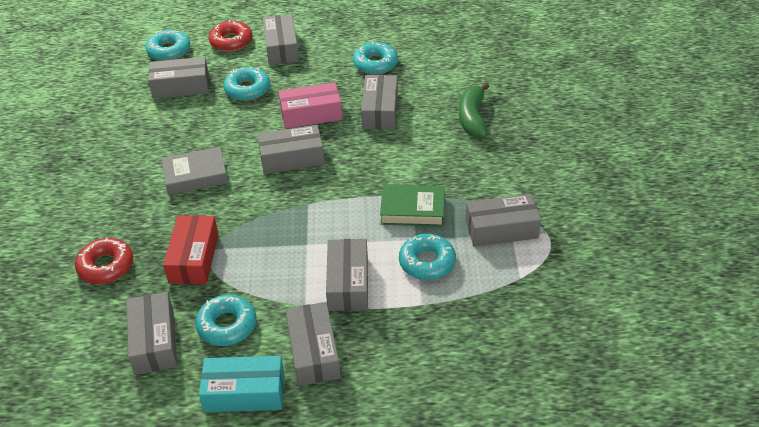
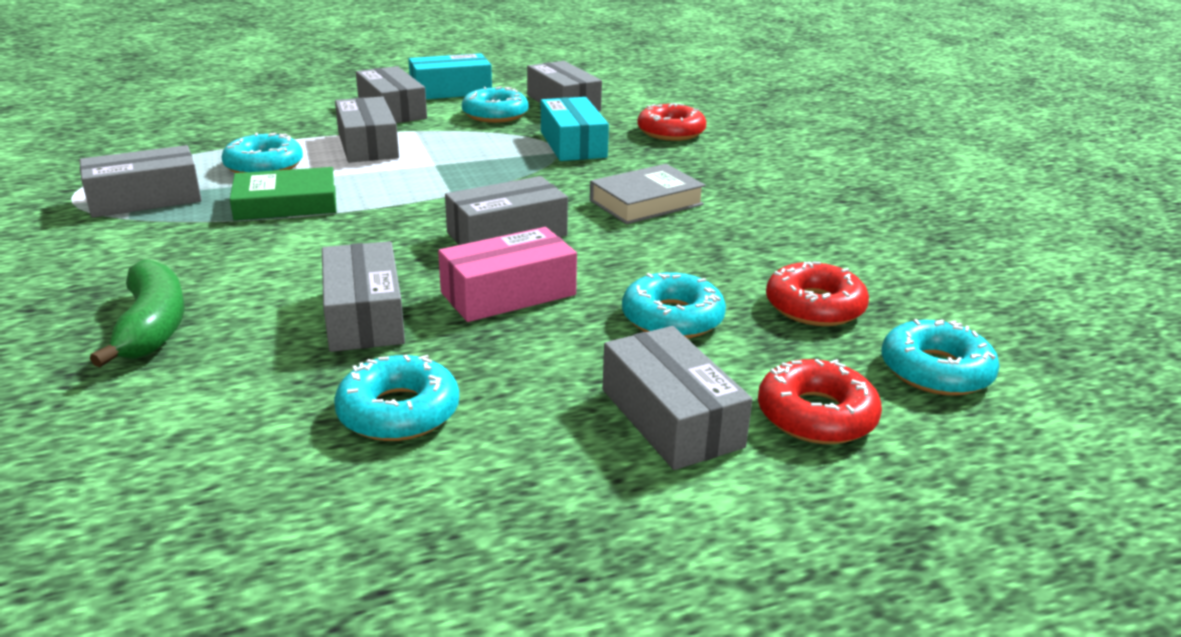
camera: 160 degrees right, 15 degrees down
grey box [148,57,209,98] -> red donut [766,261,869,326]
red box [163,215,219,284] -> turquoise box [541,97,609,161]

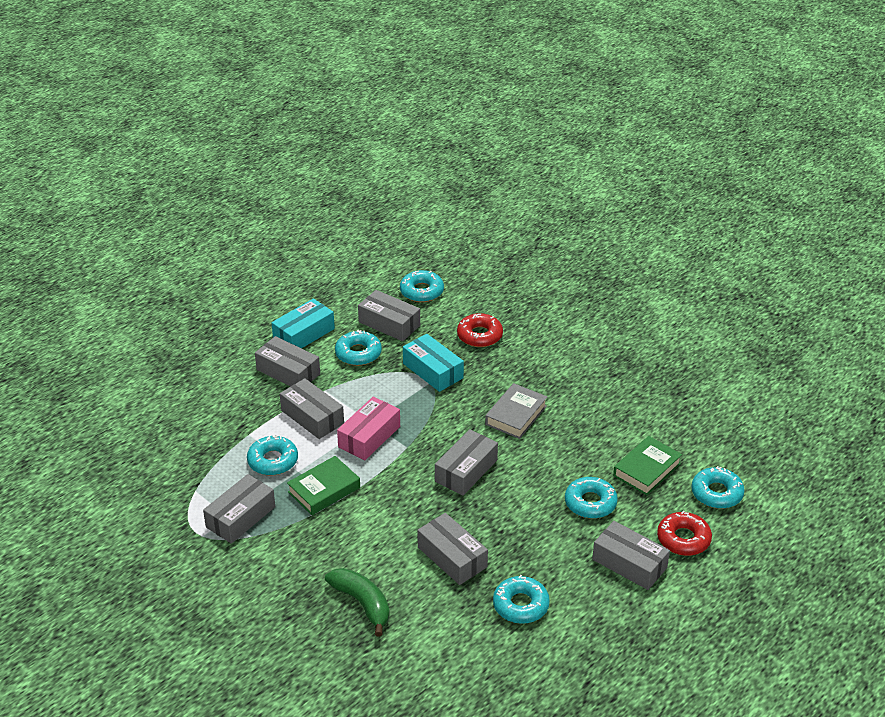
camera: 25 degrees left, 10 degrees up
pink box [438,227,577,322] -> pink box moved to [337,397,400,460]
red donut [766,261,869,326] -> green book [613,436,682,495]
none -> turquoise donut [400,270,444,302]

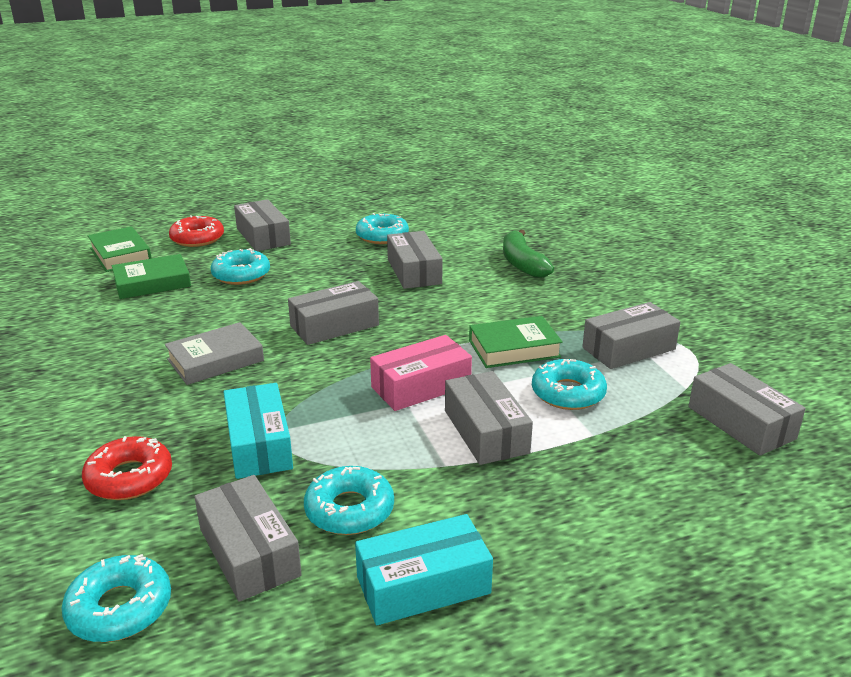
camera: 155 degrees left, 10 degrees down
grey box [255,336,320,386] -> grey box moved to [689,363,806,456]
turquoise donut [691,466,745,509] -> green book [88,226,152,272]

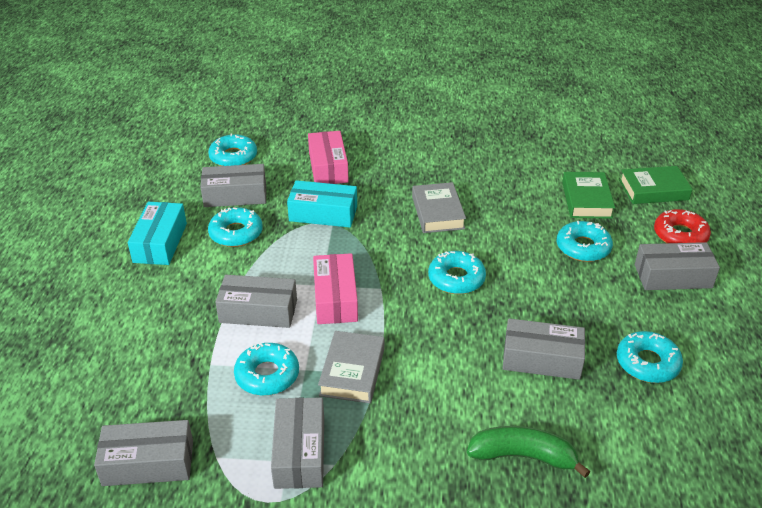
camera: 115 degrees right, 10 degrees up
red donut [82,436,172,500] -> pink box [308,131,349,184]
grey box [288,281,379,345] -> turquoise donut [428,251,486,294]
green book [469,316,563,368] -> grey book [318,331,385,403]

